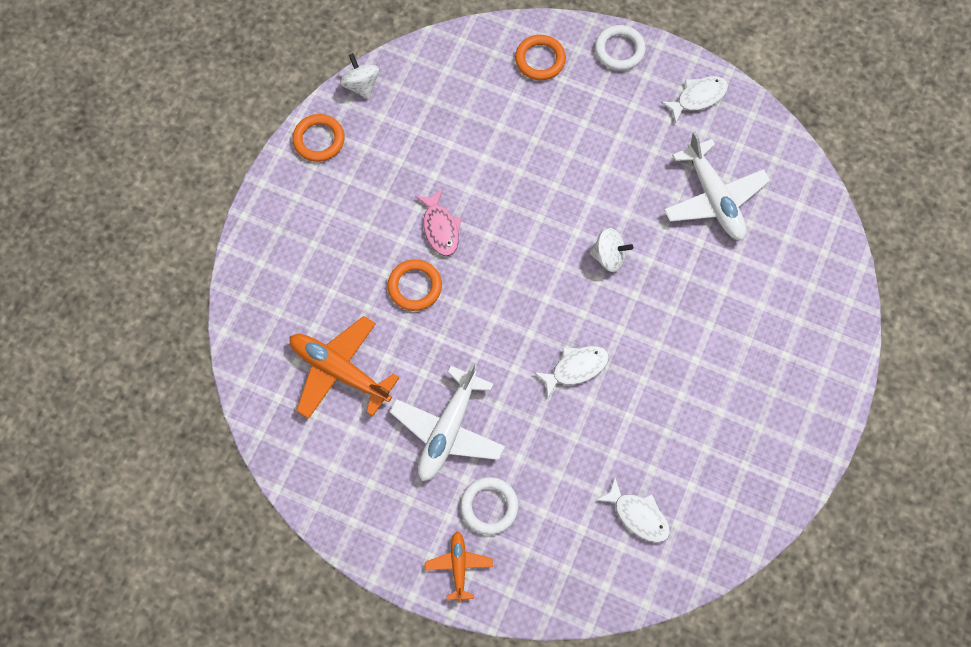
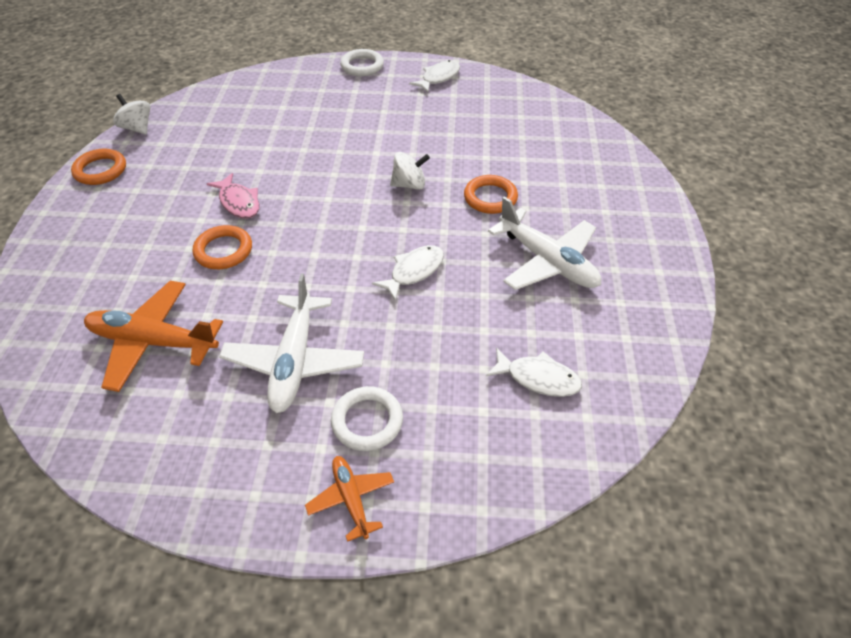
camera: 20 degrees left, 20 degrees down
orange ring [515,35,566,80] -> orange ring moved to [464,175,518,214]
white plane [664,132,770,240] -> white plane moved to [488,196,602,290]

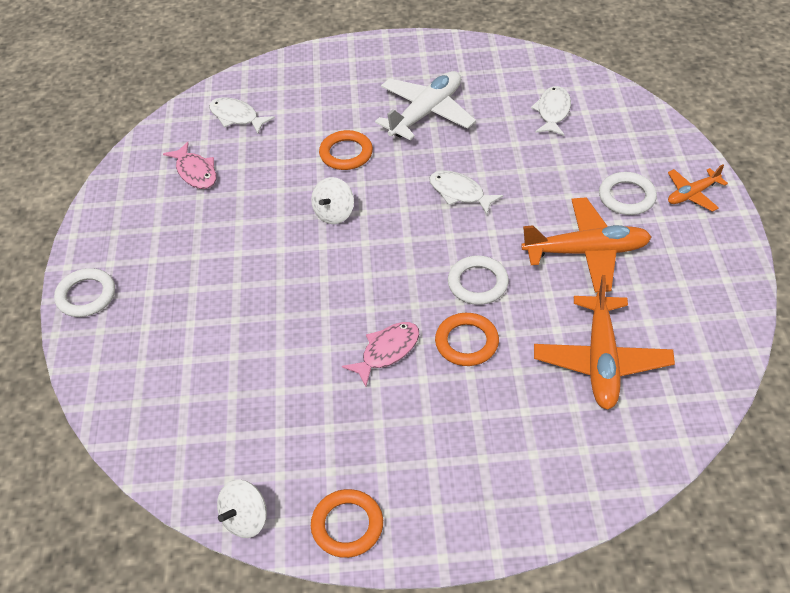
camera: 95 degrees left, 0 degrees up
white plane [219,273,364,413] -> orange plane [521,197,651,293]
white spinning top [390,152,430,190] -> white spinning top turned 135 degrees counterclockwise [311,177,354,224]
white fish [409,60,460,93] -> white fish moved to [209,97,275,134]
none -> pink fish [163,142,216,189]
none -> white ring [448,255,509,305]

